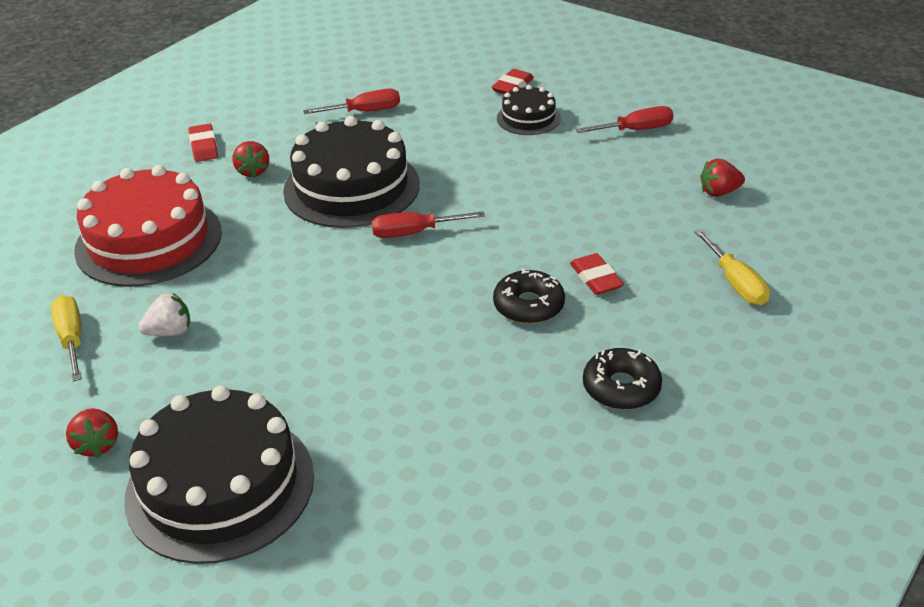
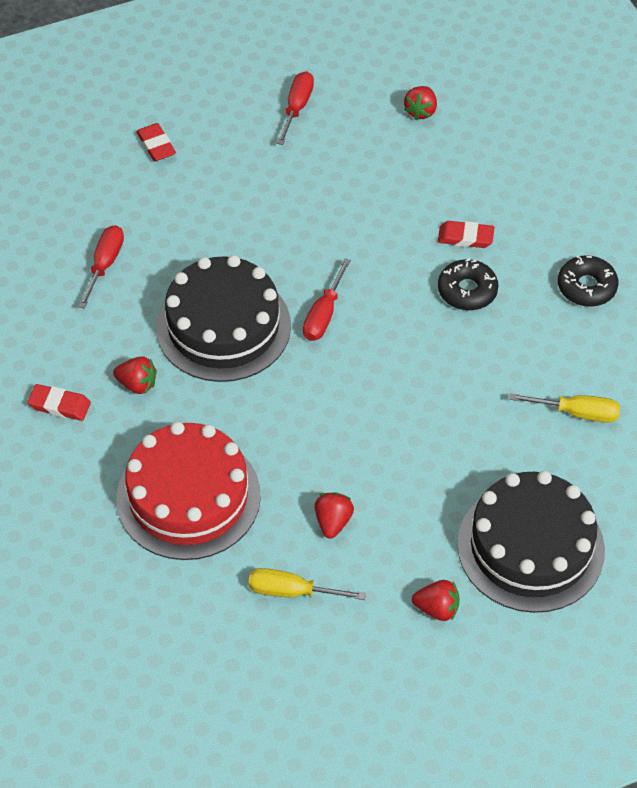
camera: 60 degrees left, 15 degrees up
white strawberry [138,293,190,336] -> red strawberry [314,493,354,539]
black cake [497,85,561,135] -> none
yellow screwdriver [694,229,770,305] -> yellow screwdriver moved to [509,393,620,423]

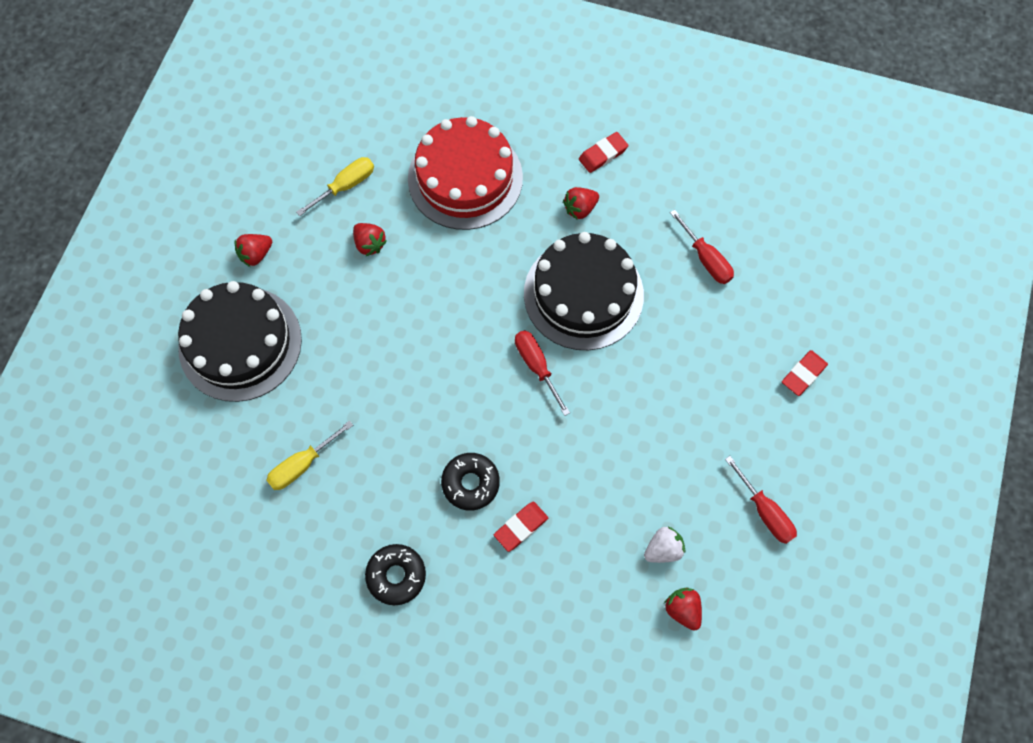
camera: 130 degrees right, 15 degrees up
red eraser [136,123,176,161] -> red eraser turned 60 degrees counterclockwise [782,350,828,396]
none -> white strawberry [644,527,685,563]

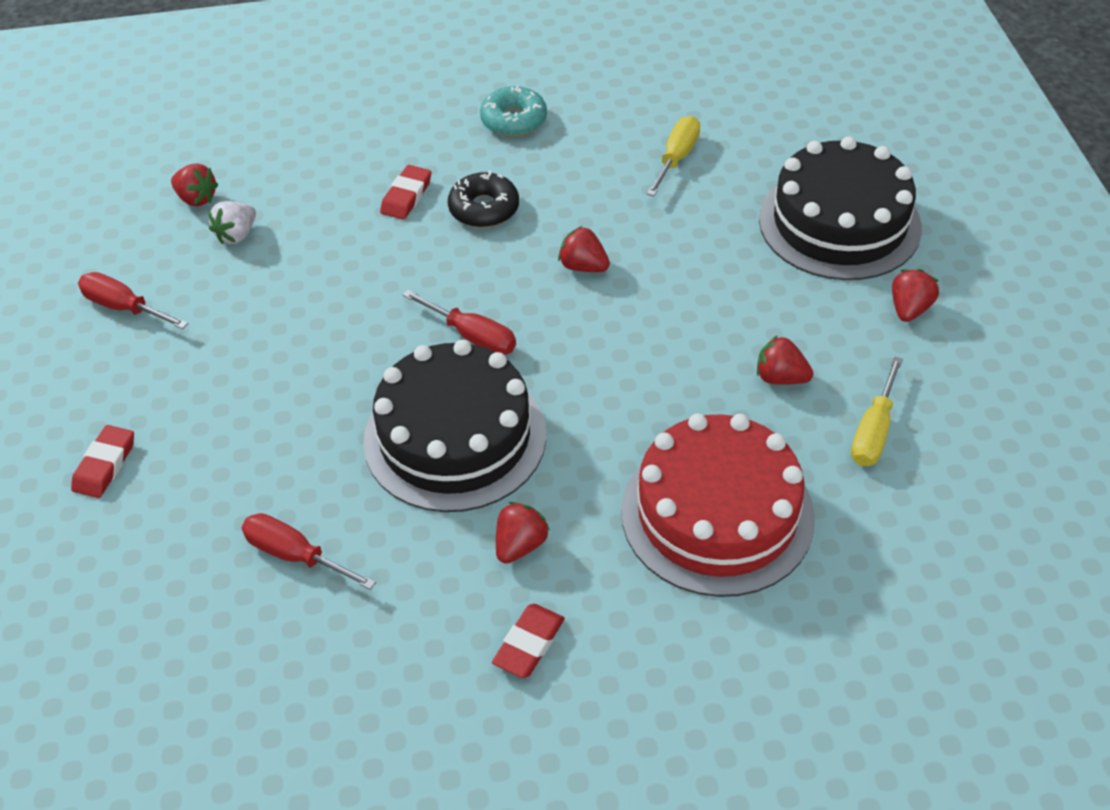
camera: 155 degrees right, 20 degrees down
black donut [365,544,426,605] -> turquoise donut [480,85,547,137]
none -> red strawberry [558,226,610,272]

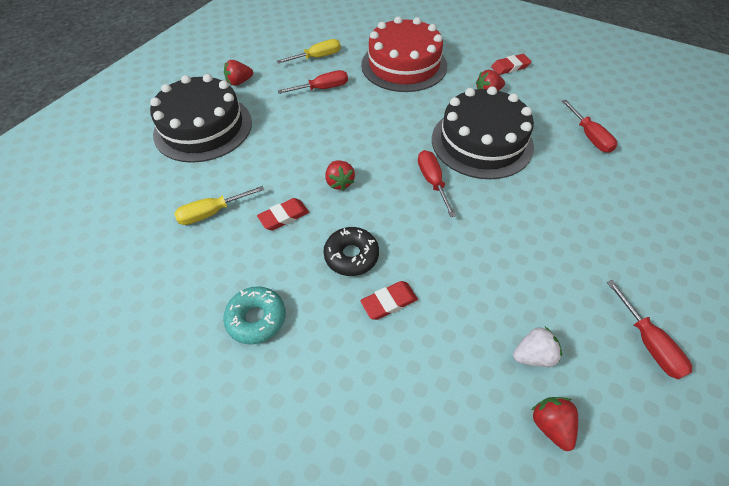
camera: 140 degrees left, 5 degrees up
red eraser [71,425,134,498] -> red eraser moved to [257,198,309,230]
red strawberry [757,335,813,385] -> red screwdriver [278,70,348,94]

